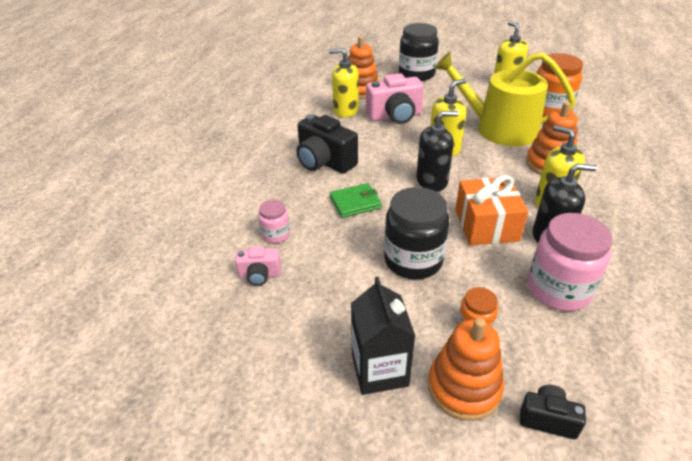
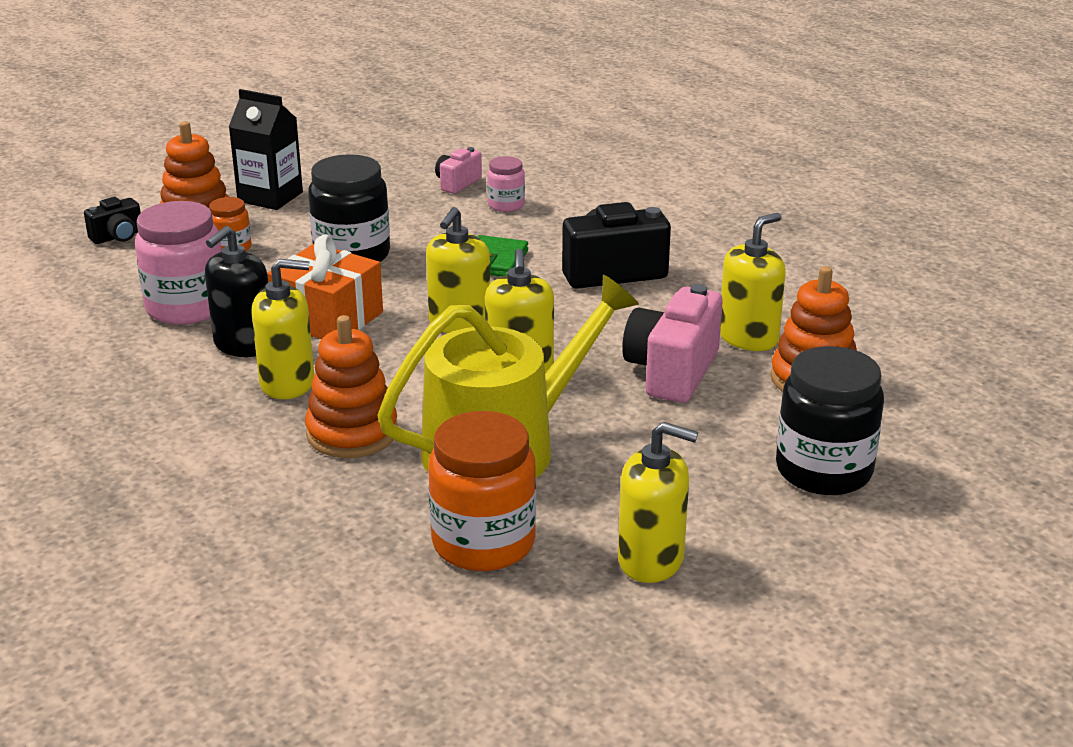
camera: 125 degrees right, 10 degrees down
black soap dispenser [416,111,459,191] -> yellow soap dispenser [426,207,490,333]

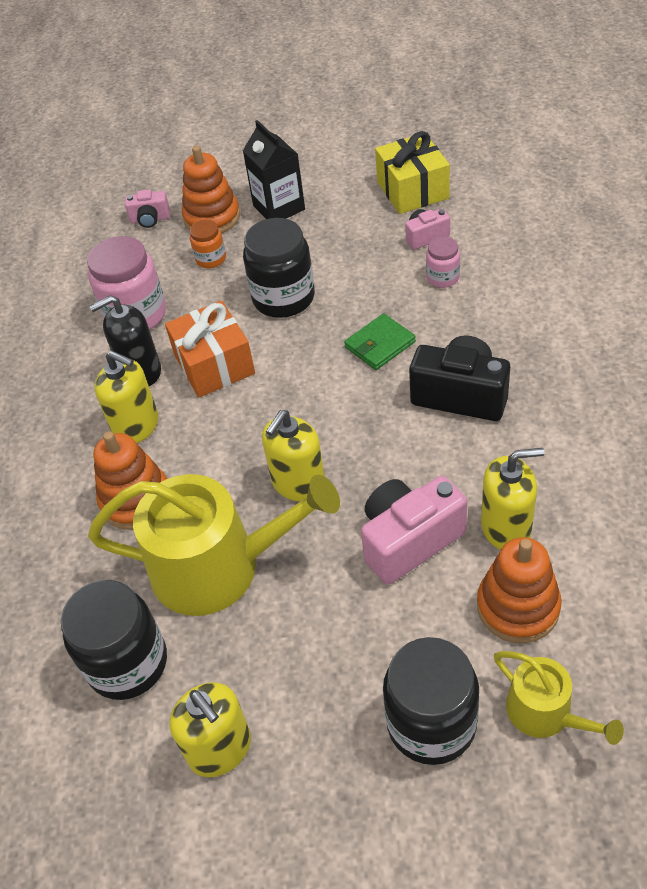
camera: 40 degrees right, 20 degrees up
black camera [84,197,141,244] -> pink camera [125,189,170,228]
yellow soap dispenser [426,207,490,333] -> none
orange jar [428,411,536,571] -> black jar [61,580,167,700]
none -> yellow gift [375,131,450,214]
none -> yellow watering can [494,651,624,745]

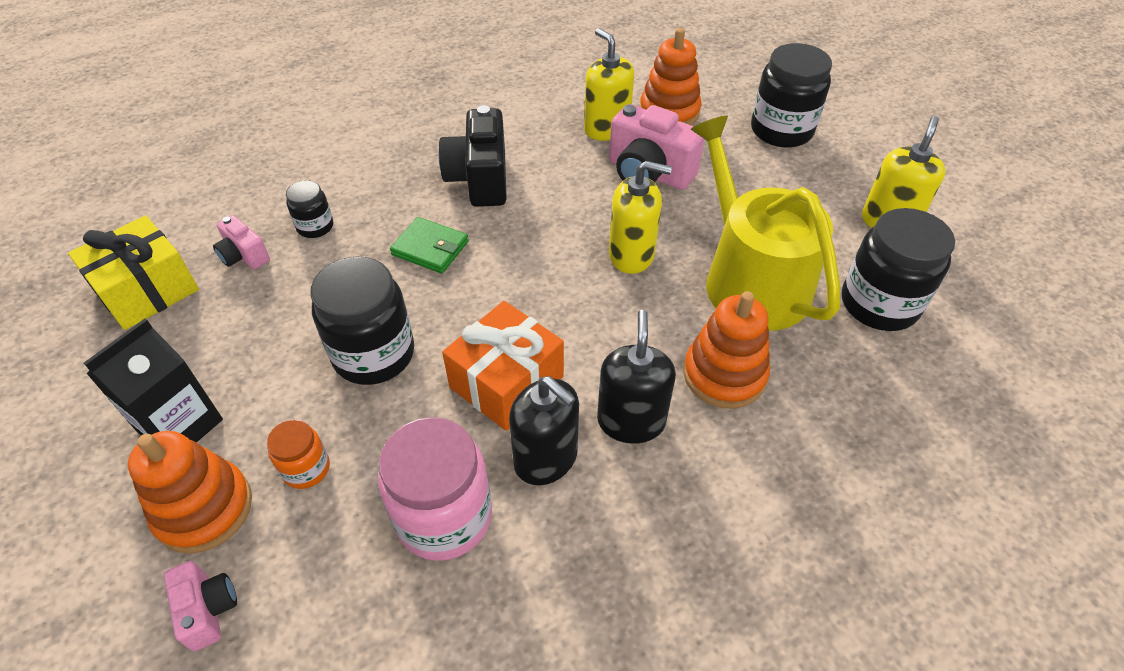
camera: 120 degrees left, 0 degrees up
yellow soap dispenser [94,351,158,443] -> black soap dispenser [597,310,676,444]
pink jar [426,237,460,288] -> black jar [286,180,333,238]
yellow watering can [494,651,624,745] -> none

